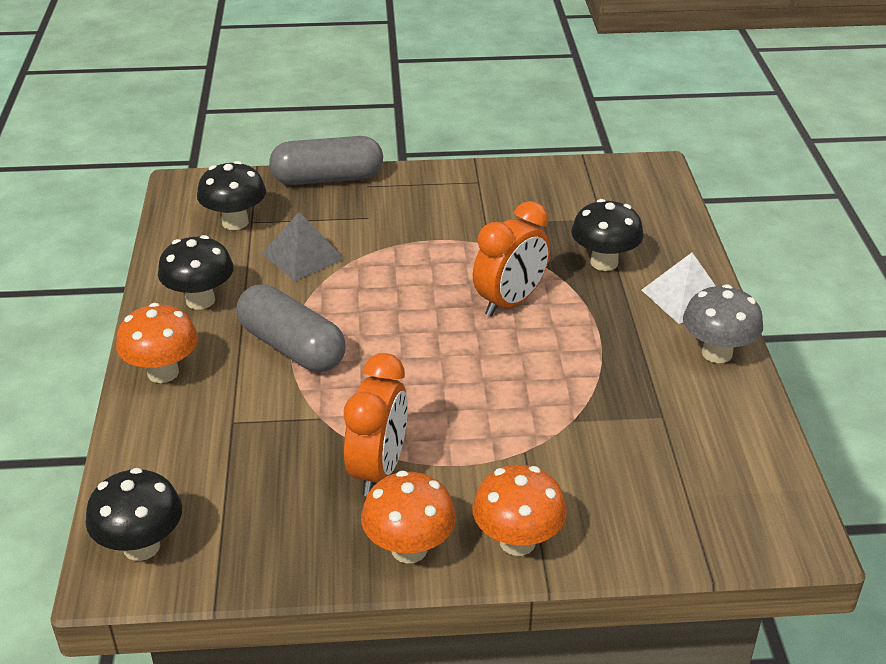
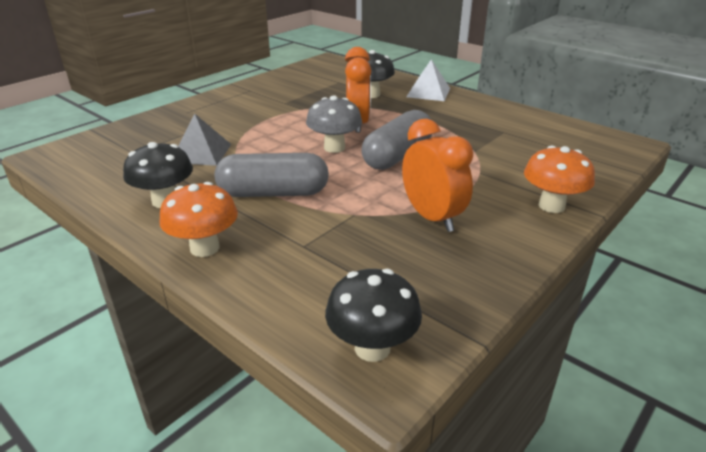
camera: 45 degrees left, 5 degrees down
black mushroom [197,161,266,230] -> none
grey capsule [269,136,383,185] -> grey capsule moved to [361,110,432,170]
orange mushroom [361,471,456,564] -> none
grey mushroom [683,284,763,363] -> grey mushroom moved to [306,95,362,153]

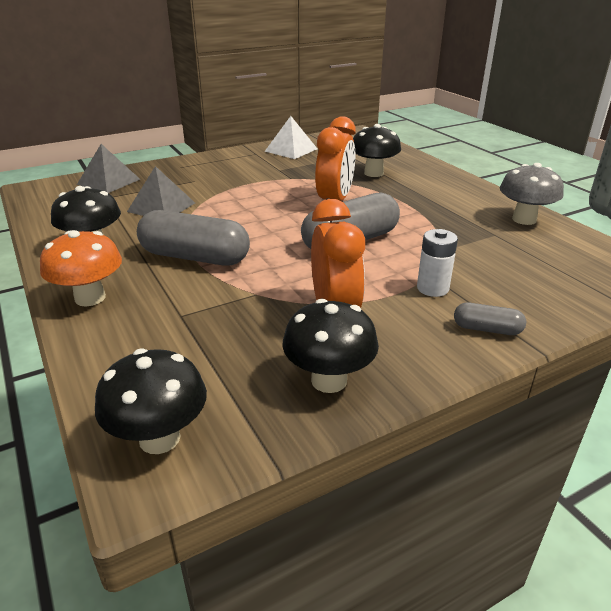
camera: 20 degrees right, 0 degrees up
grey mushroom [306,95,362,153] -> grey mushroom moved to [500,163,564,225]
white pyramid [407,59,450,101] -> white pyramid moved to [265,116,317,159]
orange mushroom [524,146,595,213] -> grey capsule [454,303,526,335]
none -> grey pyramid [77,144,140,193]
none -> black mushroom [282,299,379,393]
none -> white battery [417,229,458,297]

